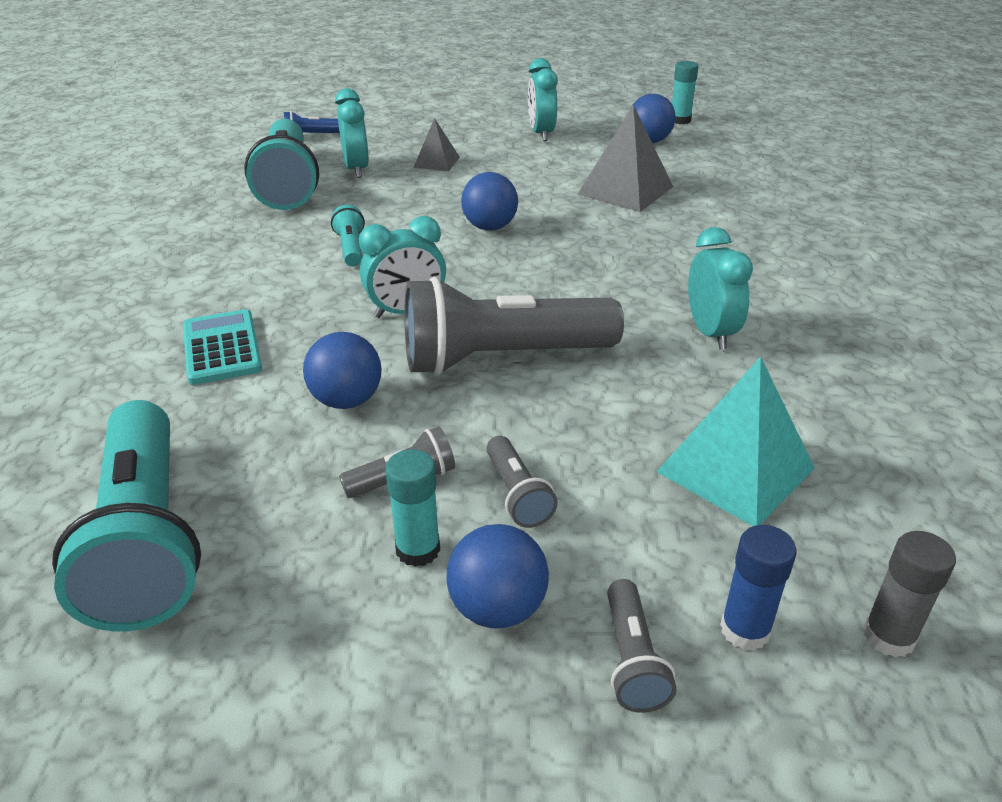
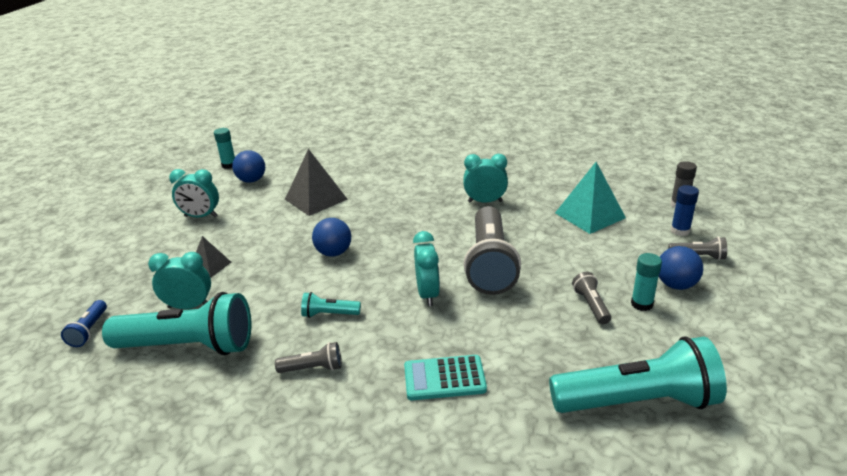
camera: 75 degrees left, 5 degrees down
blue ball [303,332,382,409] -> none
grey flashlight [486,436,558,528] -> grey flashlight moved to [275,342,341,373]

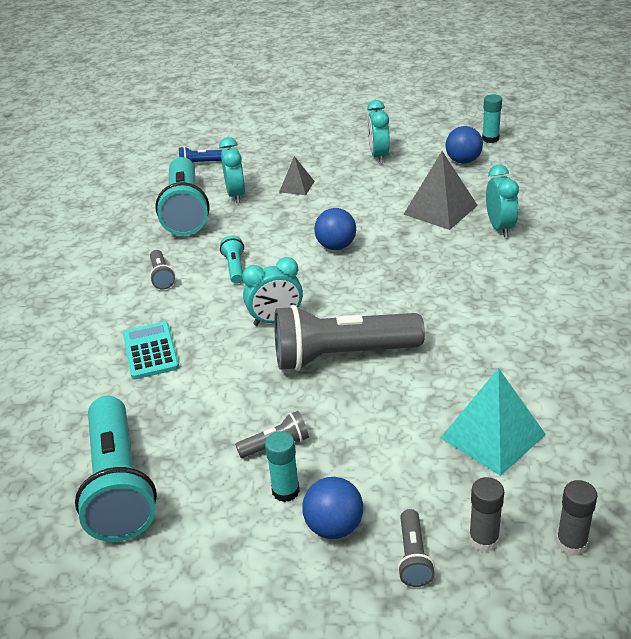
camera: 80 degrees right, 5 degrees up
turquoise clock [464,154,508,203] -> turquoise clock moved to [486,165,519,237]
blue glue stick [671,185,699,236] -> grey glue stick [469,477,504,552]

